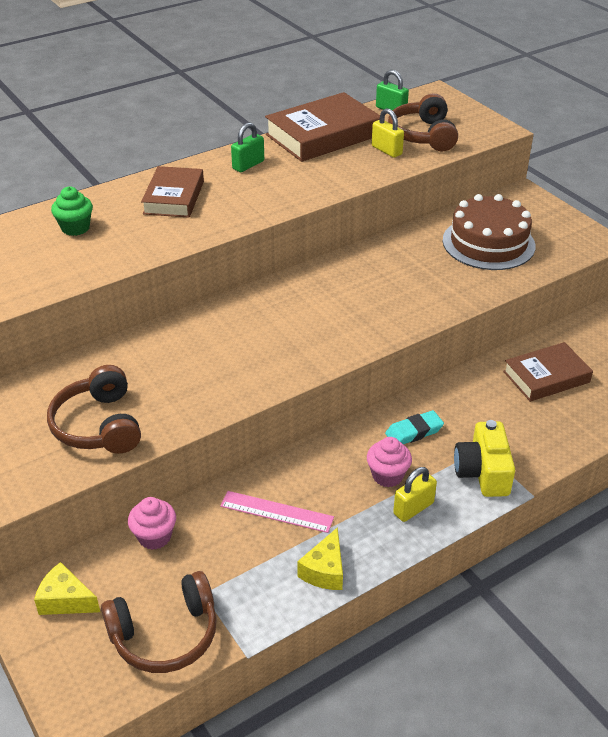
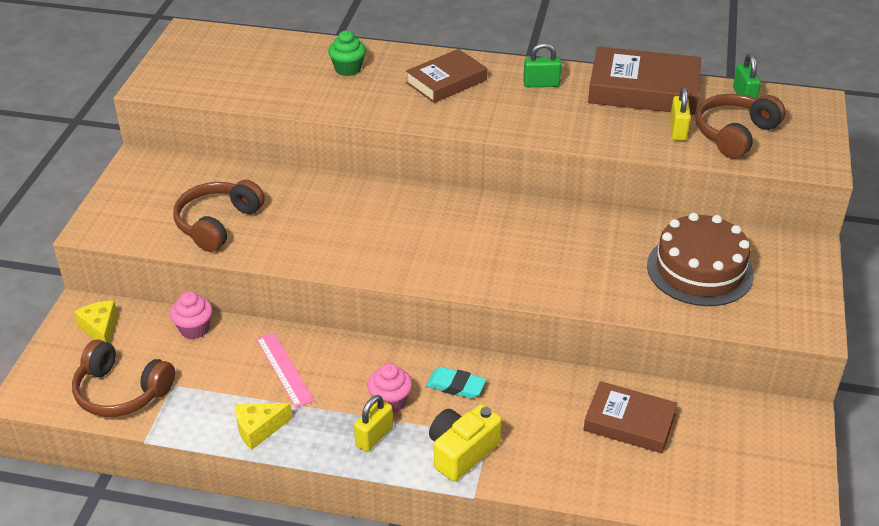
camera: 45 degrees right, 0 degrees up
yellow padlock [393,467,437,522] -> yellow padlock turned 60 degrees counterclockwise [354,395,393,452]

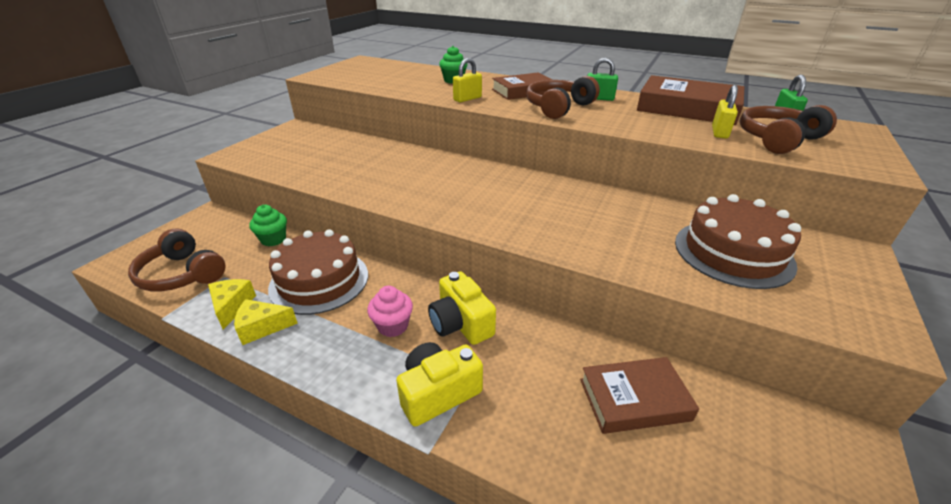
camera: 15 degrees right, 5 degrees down
yellow cheese [74,300,118,343] -> yellow cheese moved to [208,279,256,330]
pink cupcake [170,292,213,339] -> green cupcake [249,205,287,246]
brown headphones [173,180,265,252] -> brown headphones moved to [526,76,600,119]
pink ruler [256,333,314,408] -> brown cake [268,229,368,315]
yellow padlock [354,395,393,452] -> yellow padlock moved to [453,58,482,102]
turquoise eraser [426,367,486,399] -> yellow camera [428,271,496,345]
brown book [584,381,678,453] -> brown book turned 45 degrees counterclockwise [580,357,699,434]

